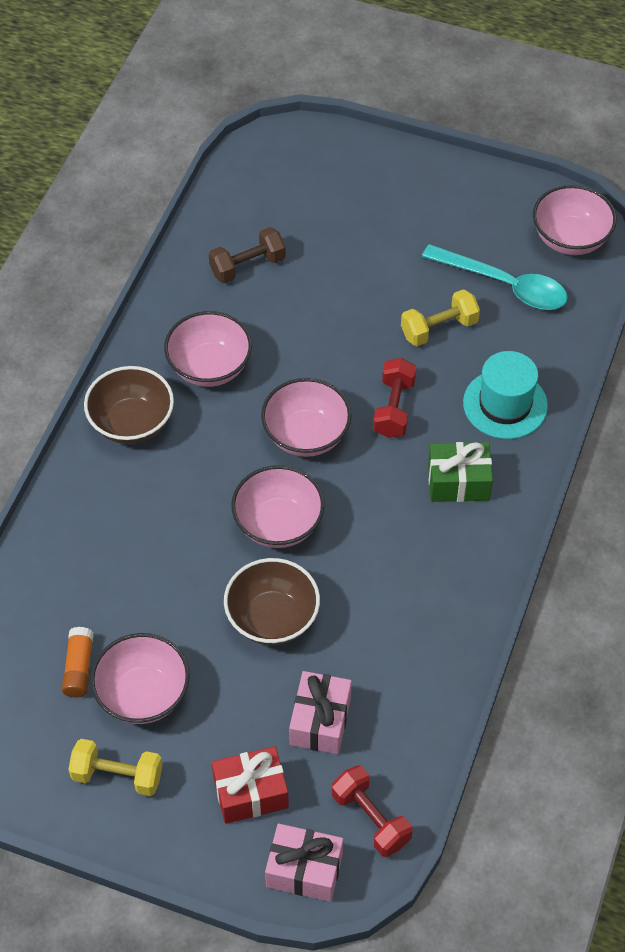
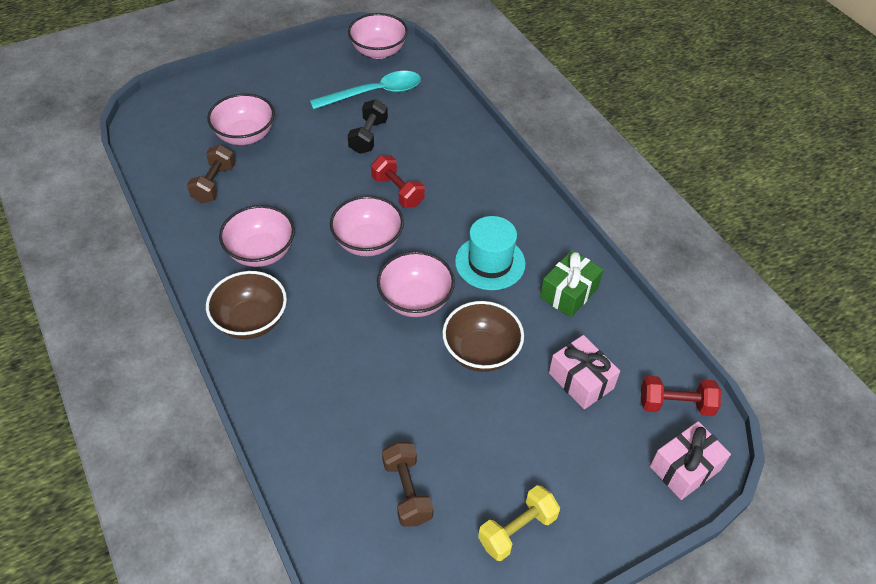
camera: 50 degrees left, 5 degrees down
orange glue stick [62,627,94,697] -> brown dumbbell [382,442,434,527]
pink bowl [90,633,190,724] -> pink bowl moved to [207,93,275,145]
red gift [212,746,289,824] -> none
yellow dumbbell [401,289,480,346] -> black dumbbell [348,99,388,154]
green gift [428,442,493,502] -> green gift moved to [540,250,603,317]
turquoise hat [463,351,548,439] -> turquoise hat moved to [455,216,526,290]

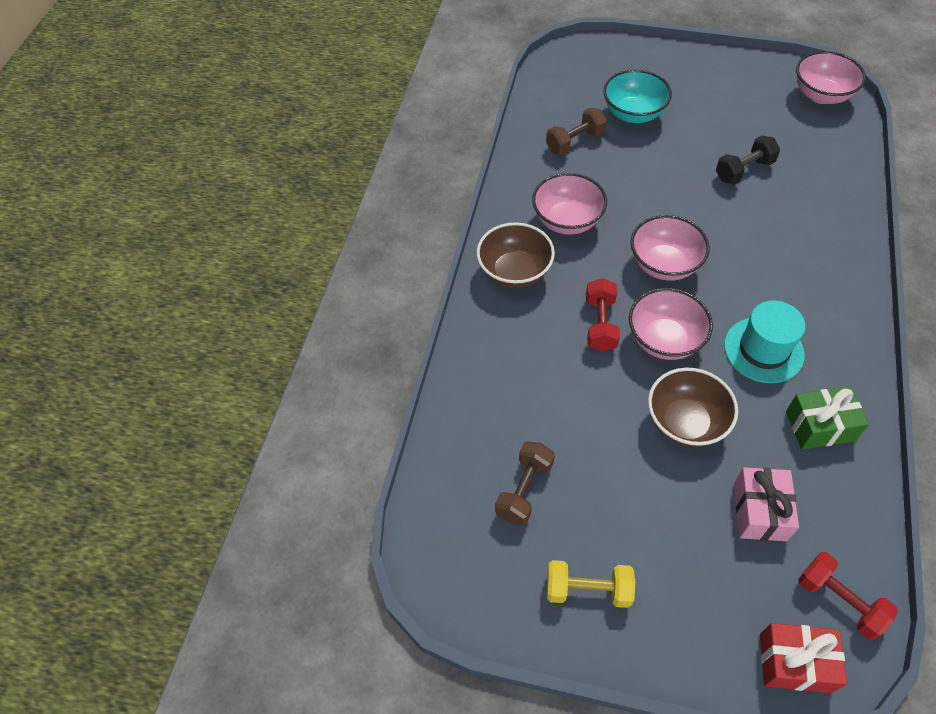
camera: 45 degrees right, 5 degrees up
pink bowl [207,93,275,145] -> turquoise bowl [603,69,672,123]
turquoise spoon [310,71,421,110] -> none
red dumbbell [371,155,425,208] -> red dumbbell moved to [586,278,620,352]
pink gift [650,421,731,500] -> red gift [760,623,847,693]

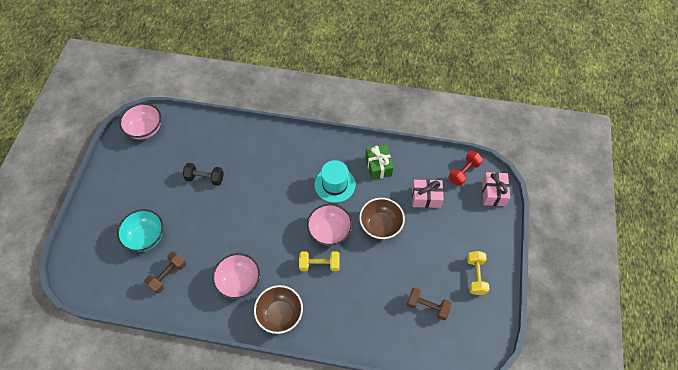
camera: 95 degrees left, 5 degrees up
brown dumbbell [546,108,607,155] -> brown dumbbell turned 75 degrees clockwise [144,252,186,293]
red dumbbell [586,278,620,352] -> yellow dumbbell [299,252,340,271]
pink bowl [631,215,710,281] -> none
black dumbbell [716,135,780,184] -> black dumbbell turned 45 degrees counterclockwise [183,163,224,186]
red gift [760,623,847,693] -> pink gift [482,172,510,206]

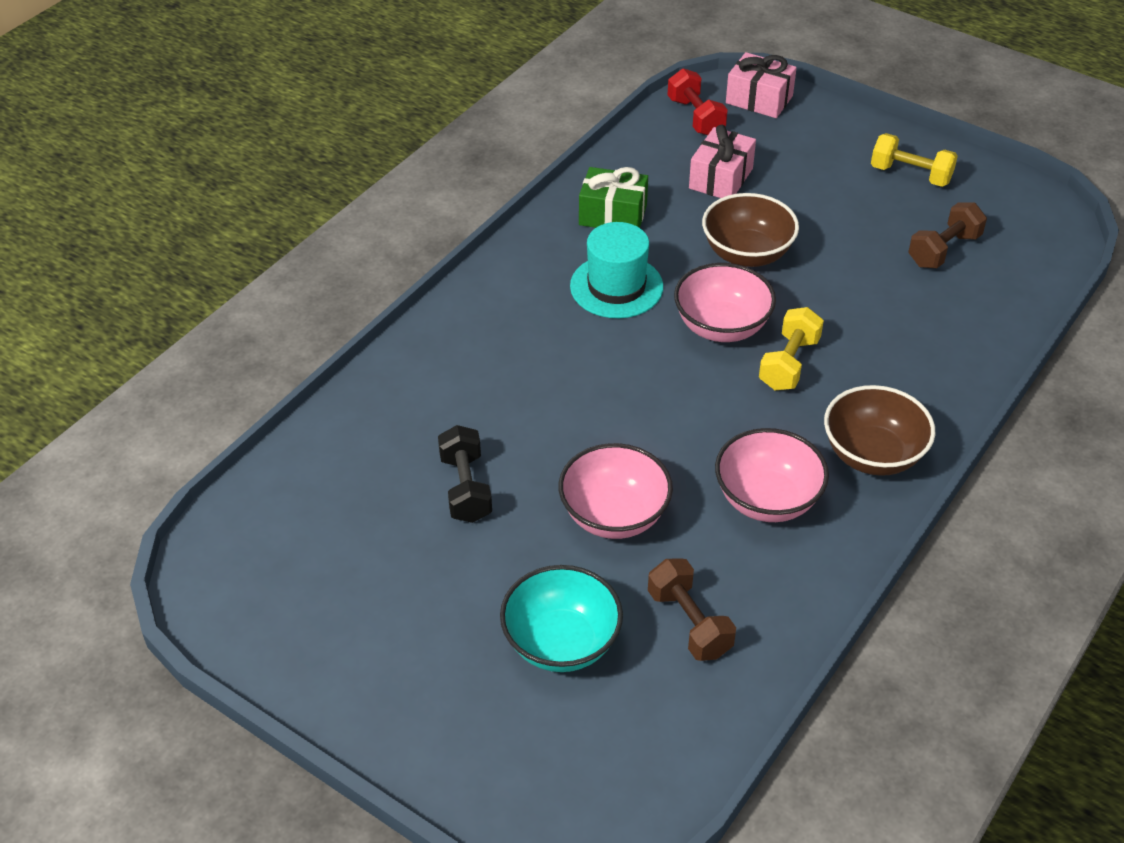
camera: 65 degrees left, 15 degrees down
pink bowl [119,103,161,139] -> pink bowl moved to [559,443,673,539]
black dumbbell [183,163,224,186] -> black dumbbell turned 45 degrees counterclockwise [438,425,492,523]

